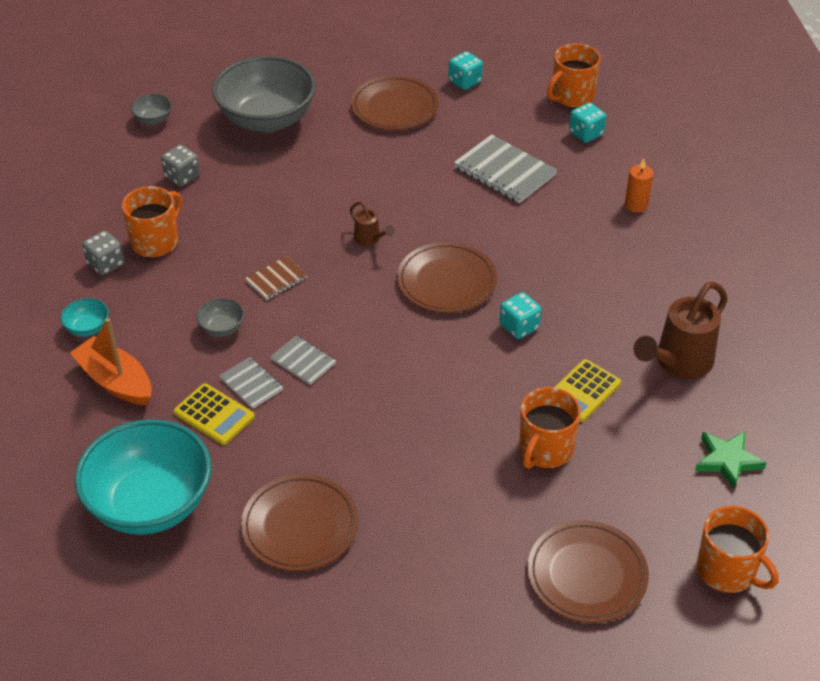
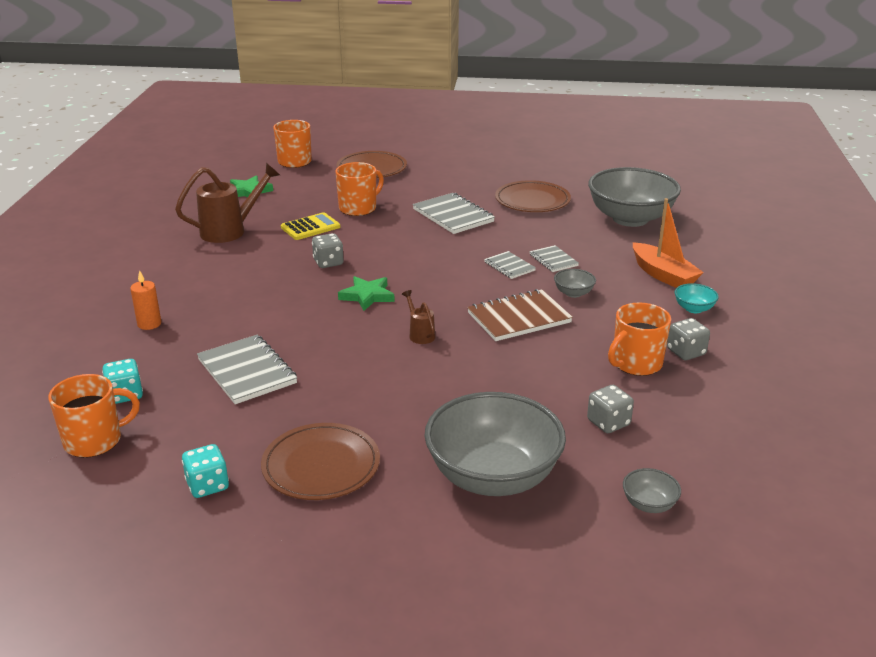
camera: 165 degrees left, 15 degrees down
turquoise bowl [75,419,211,535] -> grey bowl [588,167,681,227]
yellow calculator [174,383,255,445] -> none
brown notebook [245,256,308,300] -> brown notebook [467,289,573,341], size x1.79
brown plate [397,242,497,313] -> green star [338,276,395,311]
turquoise dice [500,292,542,339] -> grey dice [312,233,344,268]
none -> grey notebook [413,193,495,234]

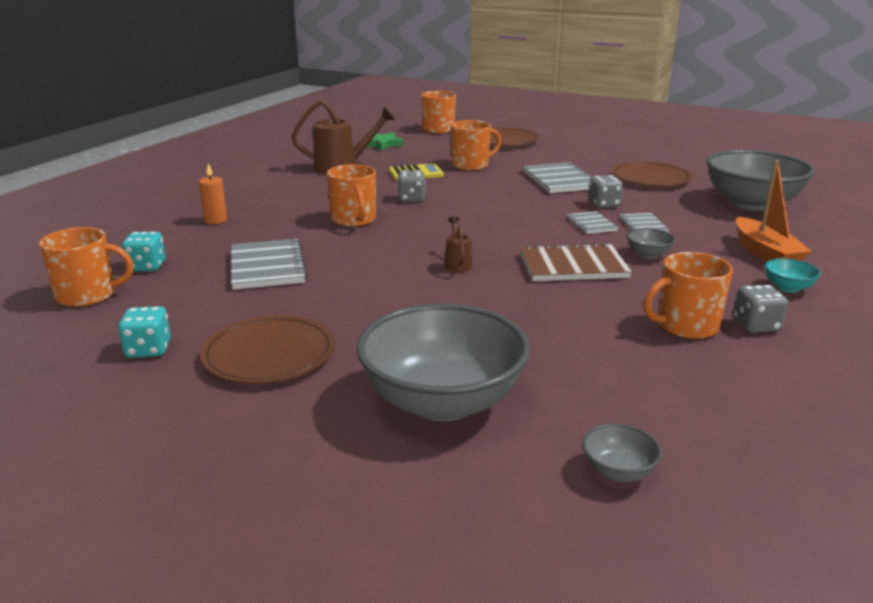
camera: 20 degrees right, 5 degrees down
green star [338,276,395,311] -> none
grey dice [587,385,634,433] -> grey dice moved to [588,175,623,208]
none -> orange mug [327,164,376,227]

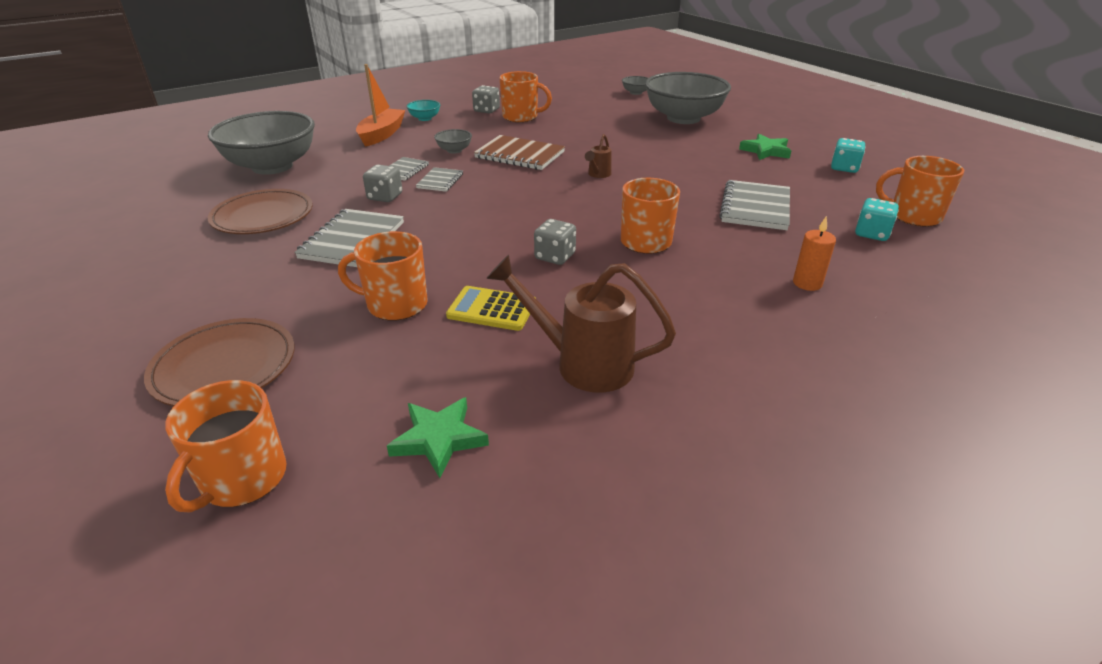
camera: 150 degrees left, 10 degrees up
brown plate [200,315,335,384] -> green star [739,134,791,160]

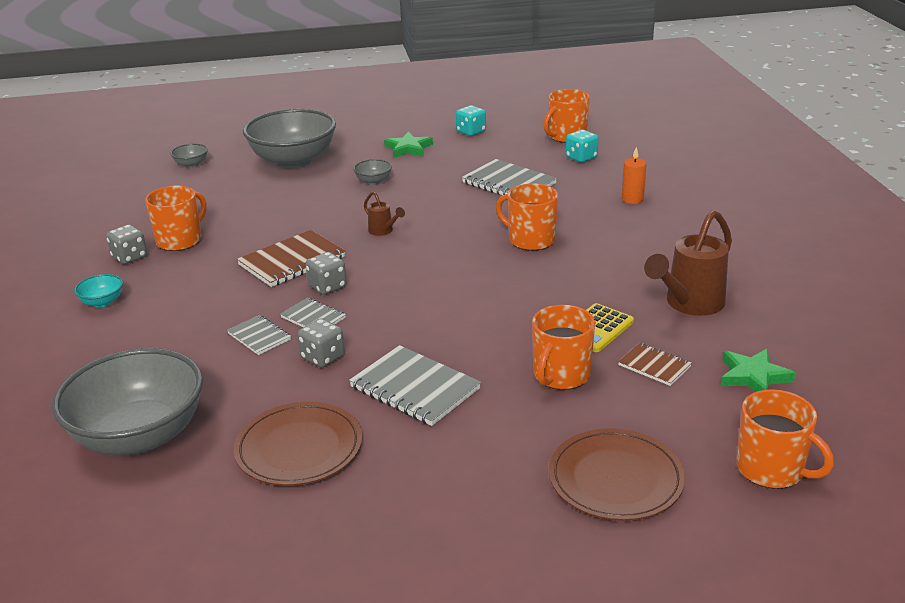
camera: 65 degrees left, 5 degrees down
orange boat [356,64,405,147] -> none
grey bowl [434,129,472,154] -> grey bowl moved to [353,159,392,185]
grey dice [534,219,576,265] -> grey dice moved to [306,252,347,295]
none -> brown notebook [618,343,692,386]

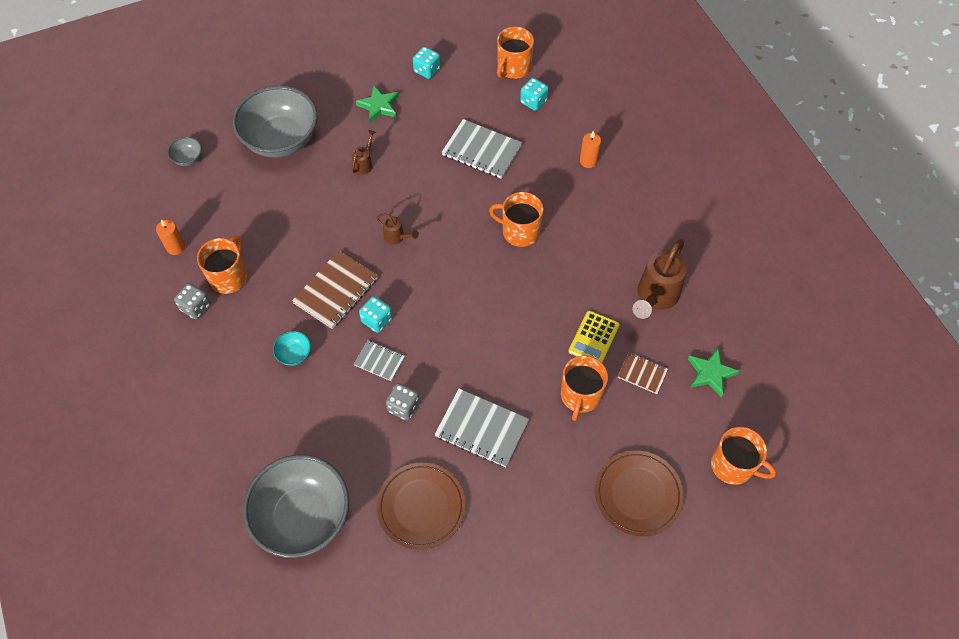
camera: 15 degrees left, 30 degrees up
turquoise bowl [74,274,123,307] -> turquoise bowl moved to [273,331,311,366]
grey notebook [227,315,291,355] -> none
grey dice [306,252,347,295] -> turquoise dice [359,296,392,333]
grey bowl [353,159,392,185] -> brown watering can [352,130,376,175]
none -> orange candle [156,219,185,255]

